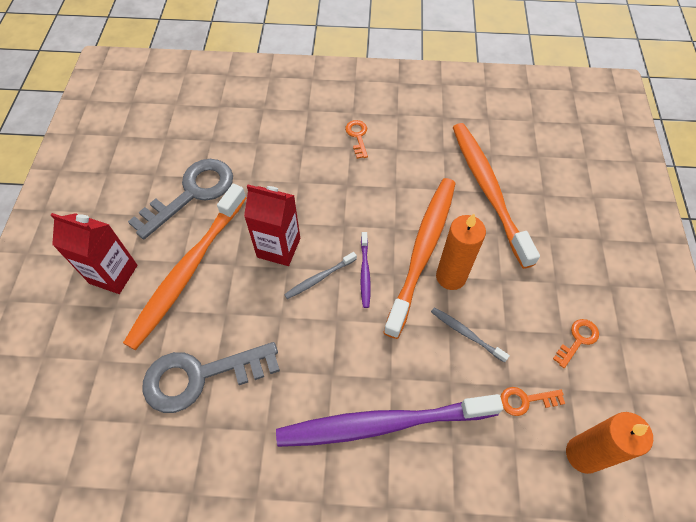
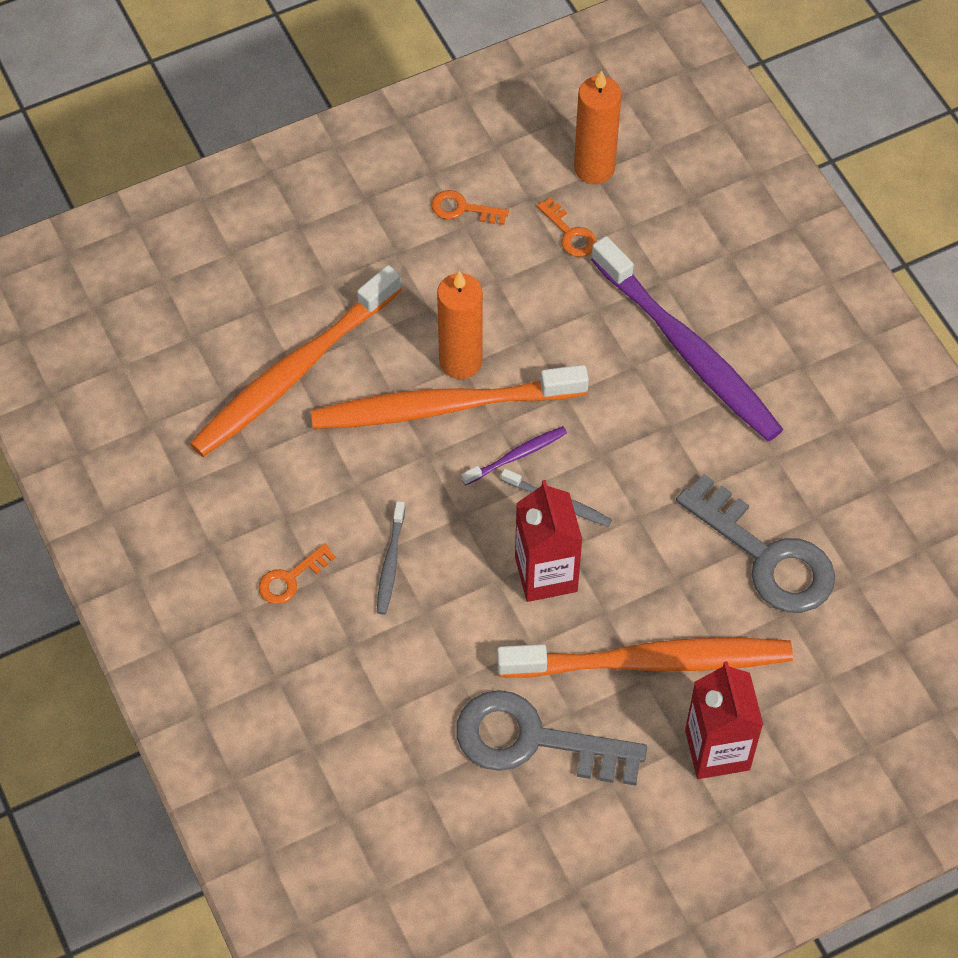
camera: 120 degrees left, 0 degrees up
grey toothbrush [431,307,510,362] -> grey toothbrush moved to [377,501,405,615]

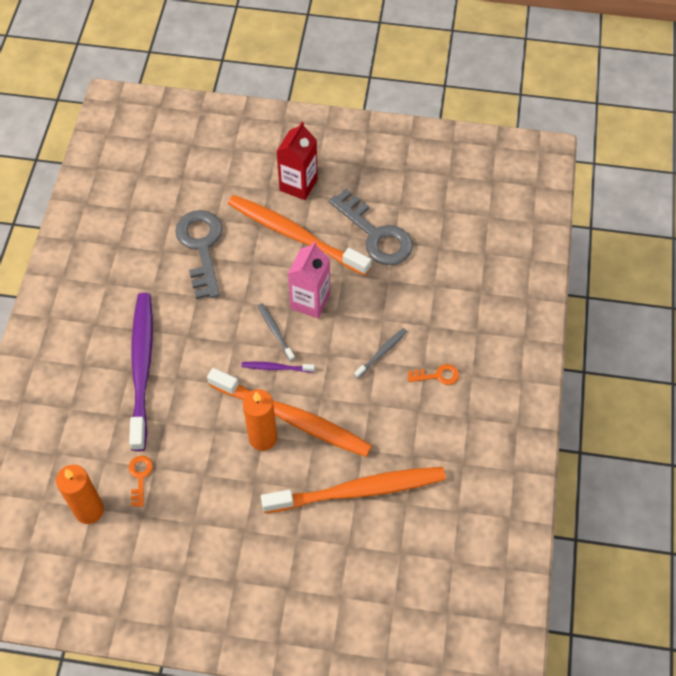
camera: 145 degrees left, 0 degrees up
orange key [431,190,509,225] -> none
red carton [515,480,582,602] -> pink carton [288,241,330,319]

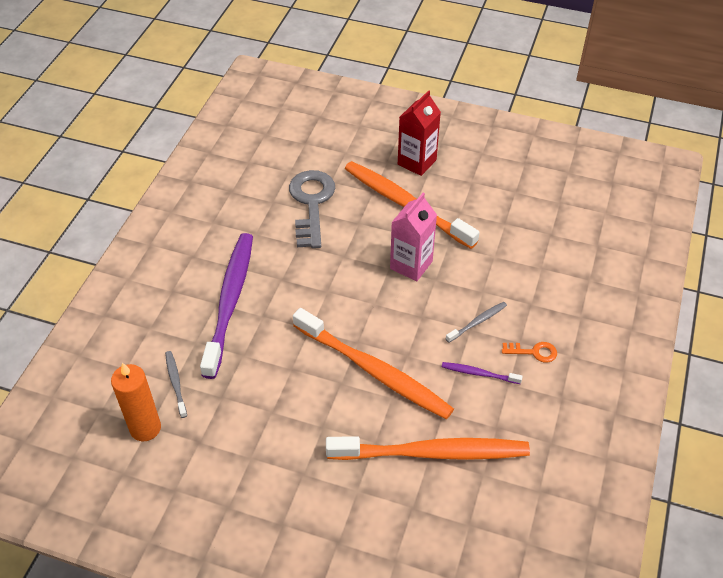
camera: 10 degrees right, 10 degrees down
orange key [129,456,153,507] -> none
purple toothbrush [241,362,315,372] -> purple toothbrush moved to [442,362,523,384]
orange candle [243,389,277,451] -> none
grey toothbrush [258,304,295,362] -> grey toothbrush moved to [165,351,187,418]
grey key [329,189,413,265] -> none

